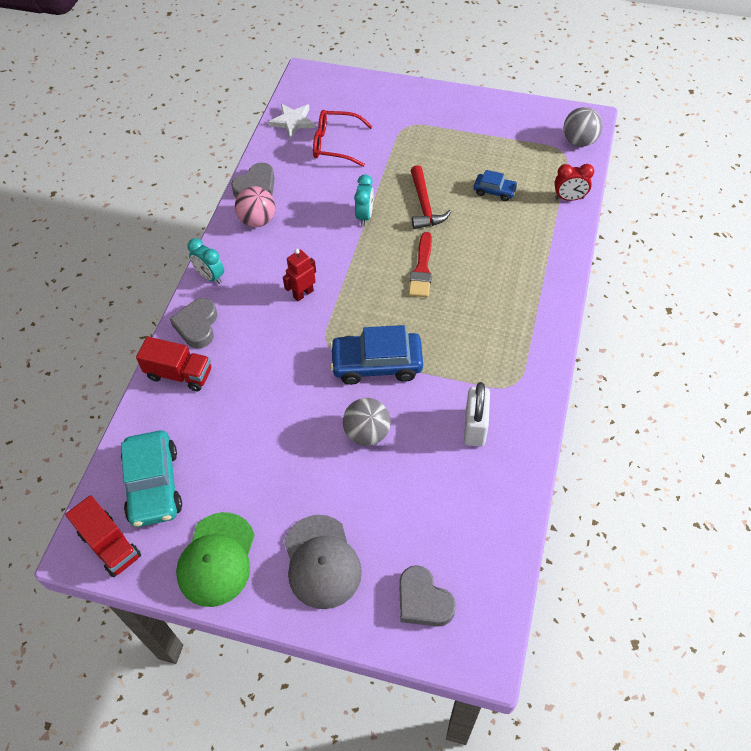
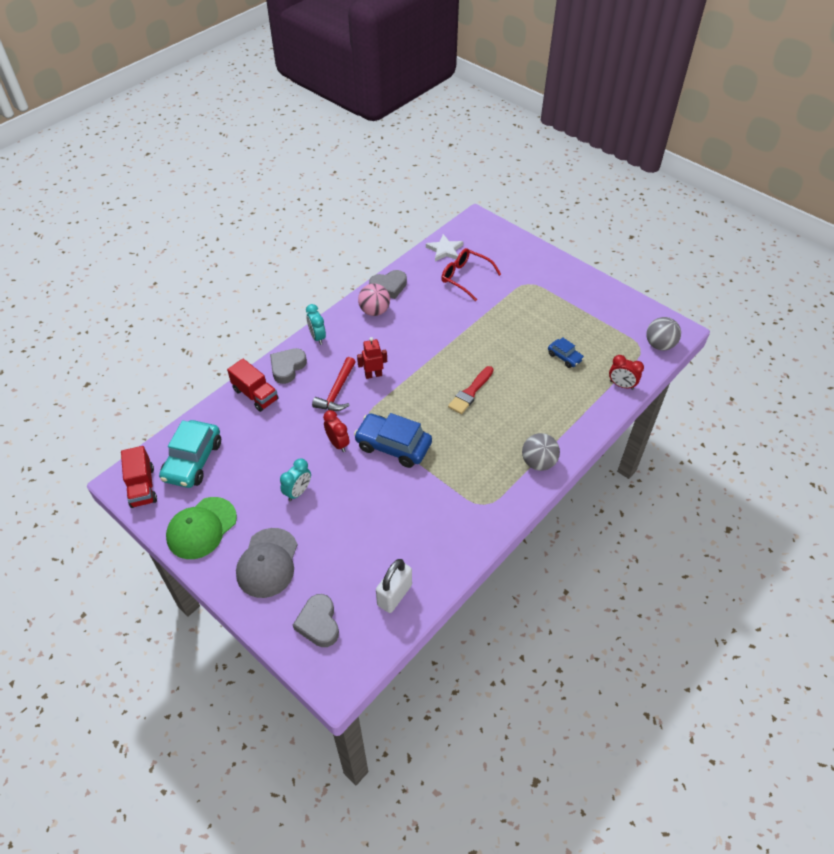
camera: 25 degrees right, 5 degrees down
grey ball [343,398,391,446] -> grey ball moved to [522,433,560,471]
turquoise clock [354,175,374,226] -> turquoise clock moved to [280,459,311,501]
red hammer [411,165,451,229] -> red hammer moved to [312,357,356,411]
white padlock [464,382,490,447] -> white padlock moved to [376,559,412,613]
none -> red clock [323,410,350,452]

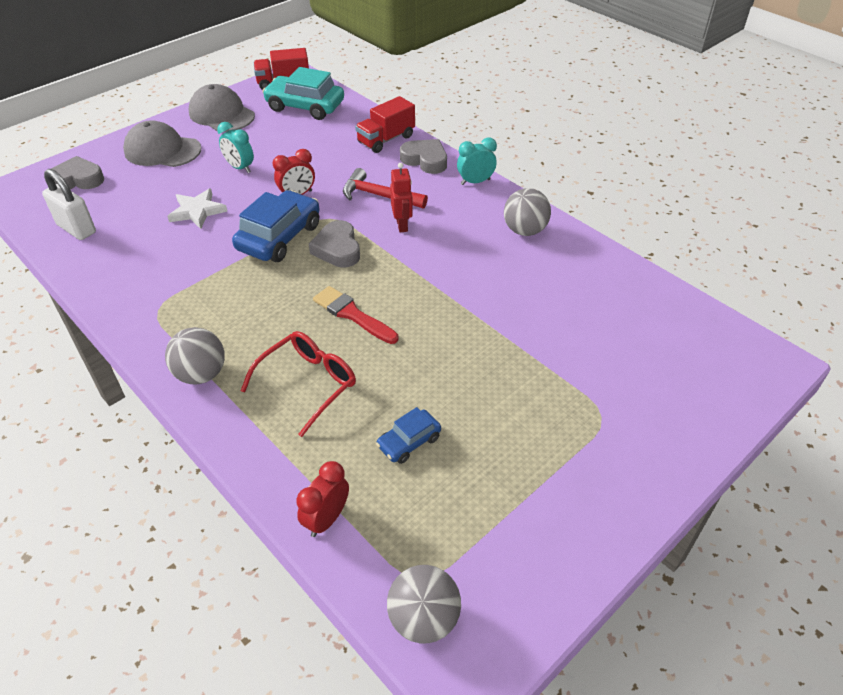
camera: 95 degrees right, 5 degrees down
green cap [166,497,237,559] -> grey cap [189,84,255,132]
pink ball [358,283,390,316] -> grey ball [504,188,551,236]
grey heart [369,270,407,299] -> grey heart moved to [309,220,360,268]
white star [426,234,463,262] -> white star moved to [167,188,228,229]
red glasses [441,248,501,301] -> red glasses moved to [241,331,356,437]

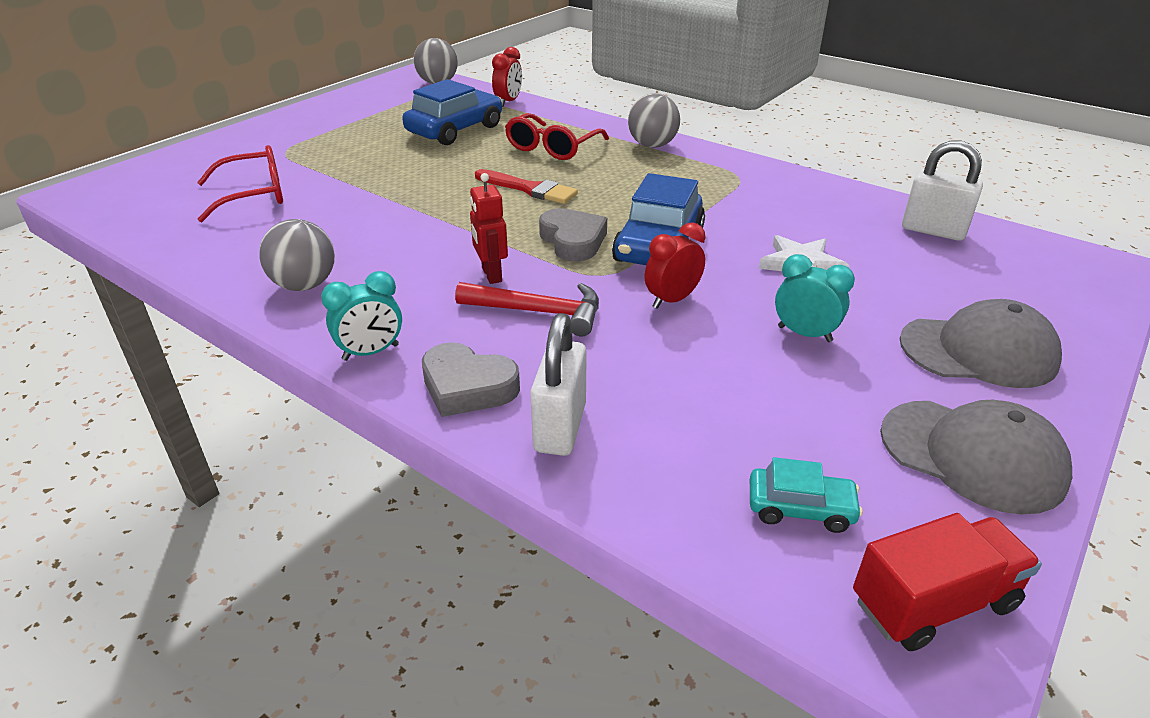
camera: 170 degrees right, 10 degrees down
grey heart [51,156,104,189] -> none
turquoise car [262,67,344,120] -> turquoise car [750,457,863,533], size x0.53
red truck [355,96,415,153] -> white padlock [530,313,587,456]
blue car [376,407,441,464] -> blue car [402,79,502,145], size x1.90
none -> red glasses [197,145,283,222]

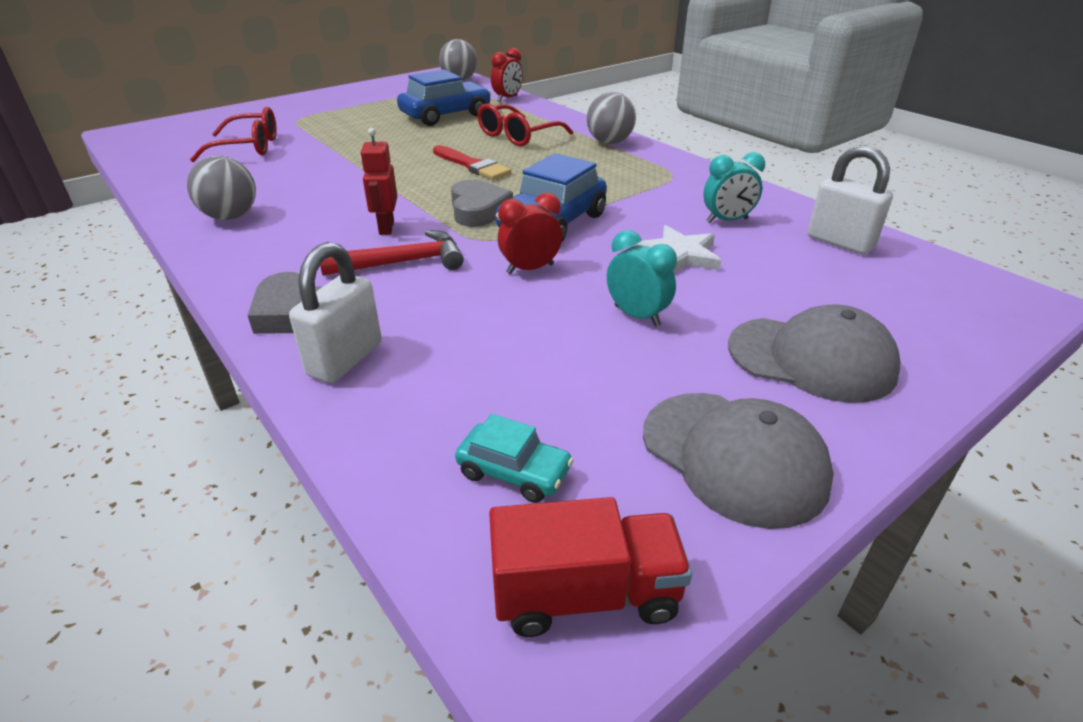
camera: 15 degrees right, 0 degrees up
turquoise clock [321,271,402,361] -> turquoise clock moved to [703,152,765,223]
red hammer [455,282,599,336] -> red hammer turned 45 degrees counterclockwise [320,230,464,276]

